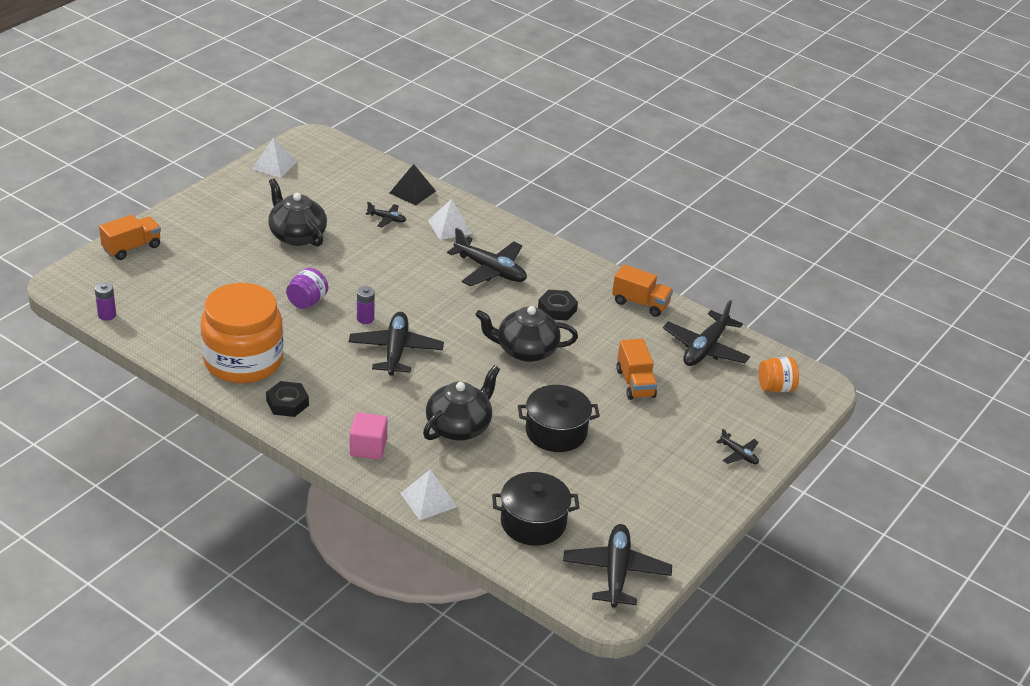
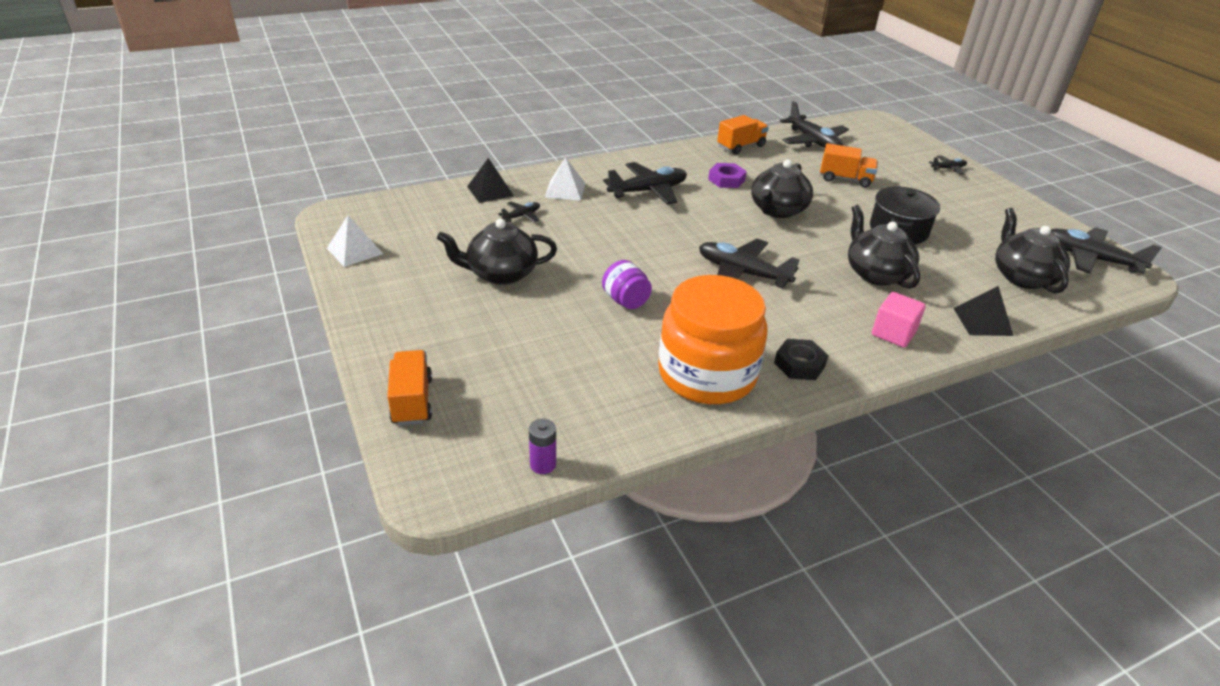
camera: 60 degrees left, 0 degrees up
purple battery [357,286,375,324] -> none
white pyramid [400,470,457,520] -> black pyramid [953,286,1013,336]
black pot [492,472,579,546] -> black teapot [995,208,1070,293]
black nut [538,290,578,320] -> purple nut [708,163,747,188]
orange jar [759,357,799,393] -> none

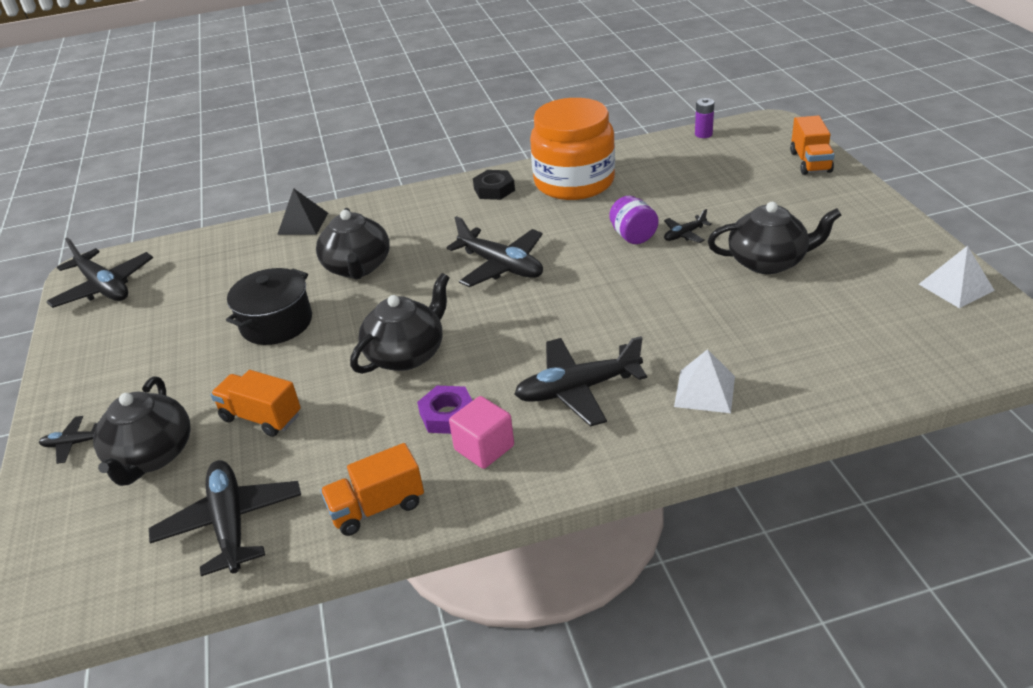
camera: 165 degrees left, 0 degrees up
black pyramid [467,158,514,203] -> none
black plane [498,202,540,222] -> black plane moved to [664,209,712,243]
pink cube [872,292,926,348] -> pink cube moved to [449,396,514,469]
black teapot [995,208,1070,293] -> black teapot moved to [93,376,191,486]

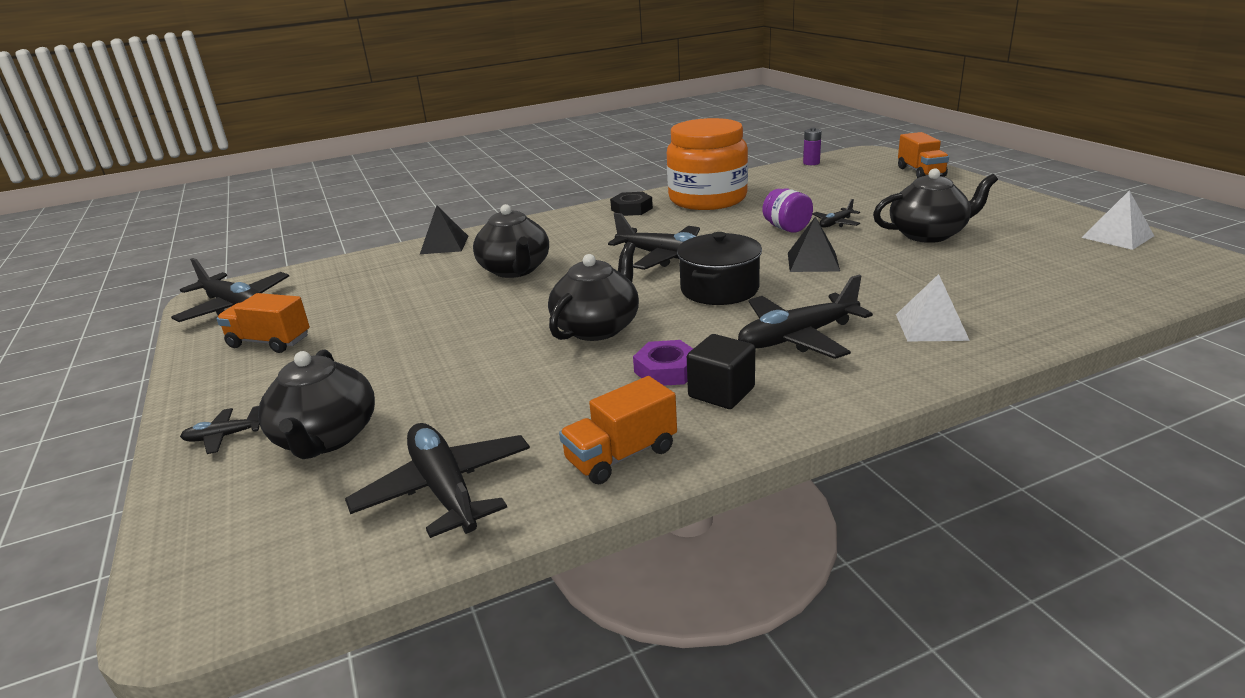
camera: 10 degrees left, 10 degrees down
orange truck [211,370,301,437] -> orange truck moved to [216,293,310,353]
black pot [226,268,312,345] -> black pot moved to [677,232,762,305]
pink cube [449,396,514,469] -> black cube [687,334,755,409]
none -> black pyramid [788,216,840,272]

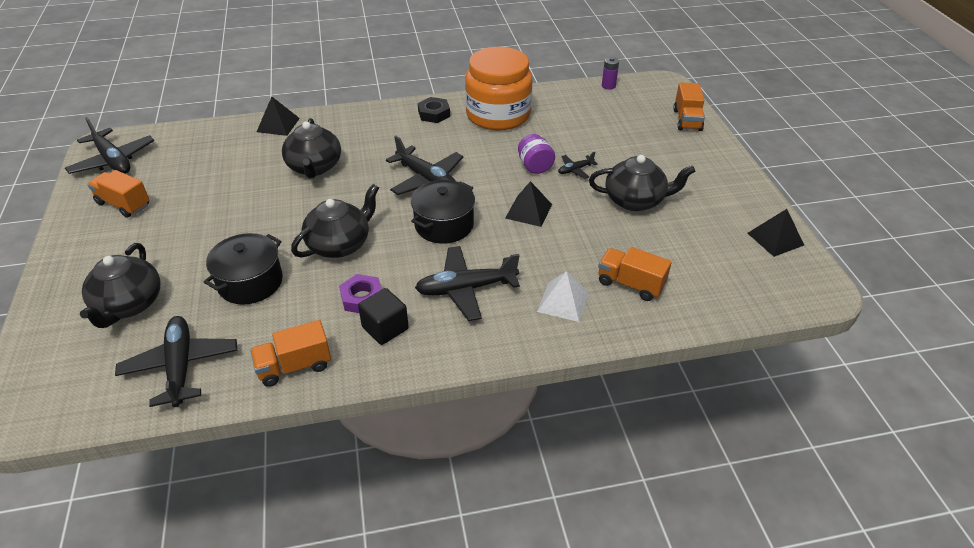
camera: 10 degrees right, 15 degrees up
black plane [180,406,260,454] -> none
white pyramid [1081,190,1154,250] -> black pyramid [748,209,804,257]
none -> black pot [204,233,283,305]
none -> orange truck [598,247,672,301]

